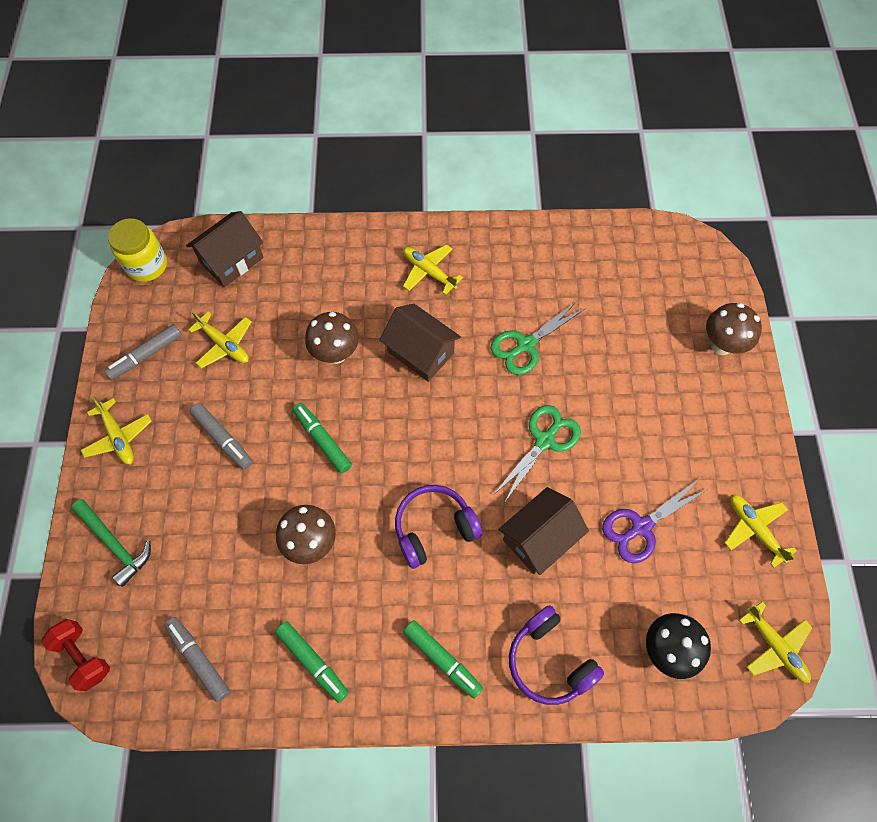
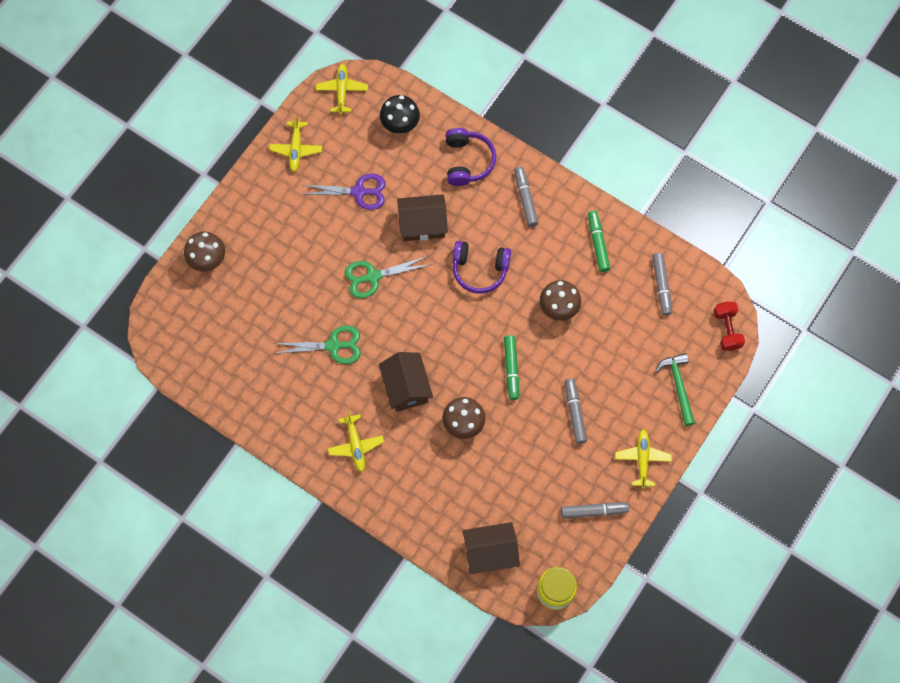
camera: 145 degrees left, 5 degrees up
yellow plane [188,311,252,368] -> none
green marker [403,620,483,699] -> grey marker [514,167,538,227]

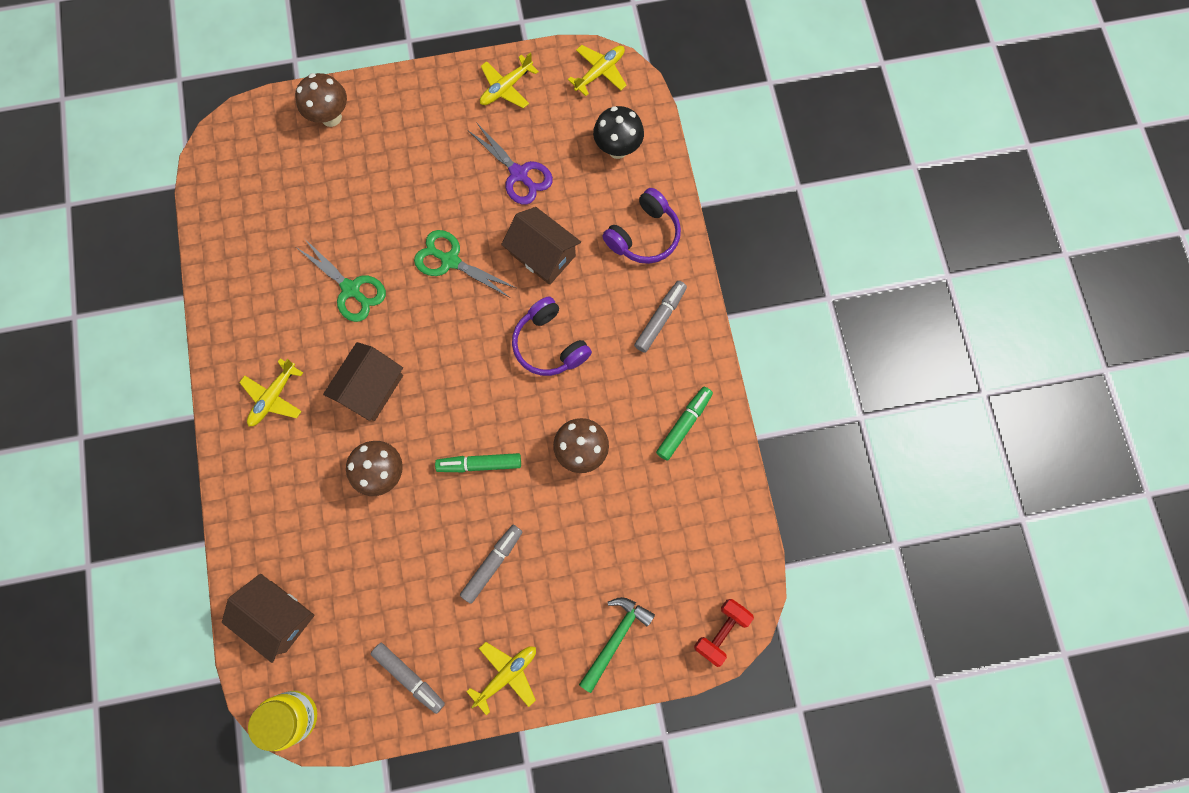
camera: 45 degrees right, 5 degrees up
green marker [504,335,519,400] -> green marker turned 45 degrees clockwise [435,453,521,472]
grey marker [652,253,672,316] -> none

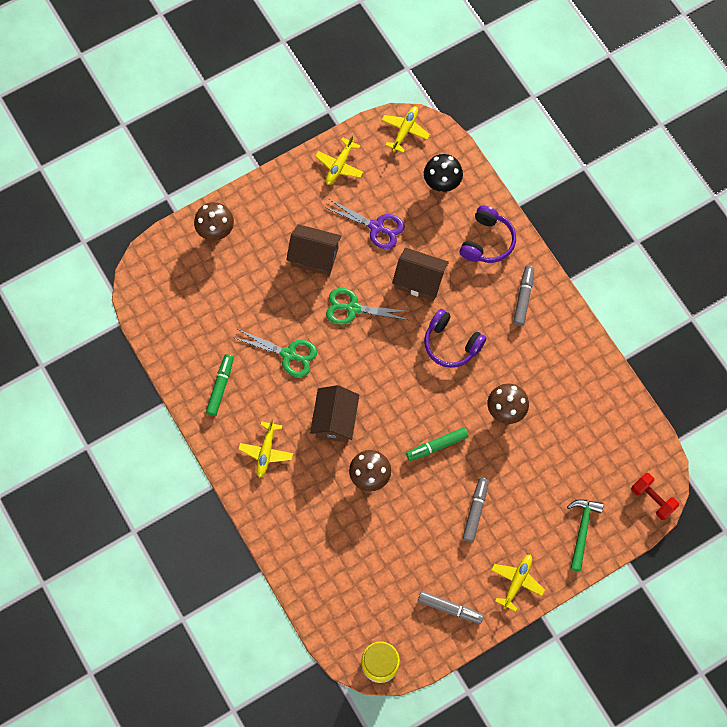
camera: 20 degrees left, 5 degrees down
brown house [222,574,315,663] -> brown house moved to [286,224,342,276]
green marker [656,387,713,461] -> green marker moved to [206,354,234,416]
red dumbbell [694,599,754,667] -> red dumbbell turned 60 degrees counterclockwise [631,473,679,520]

